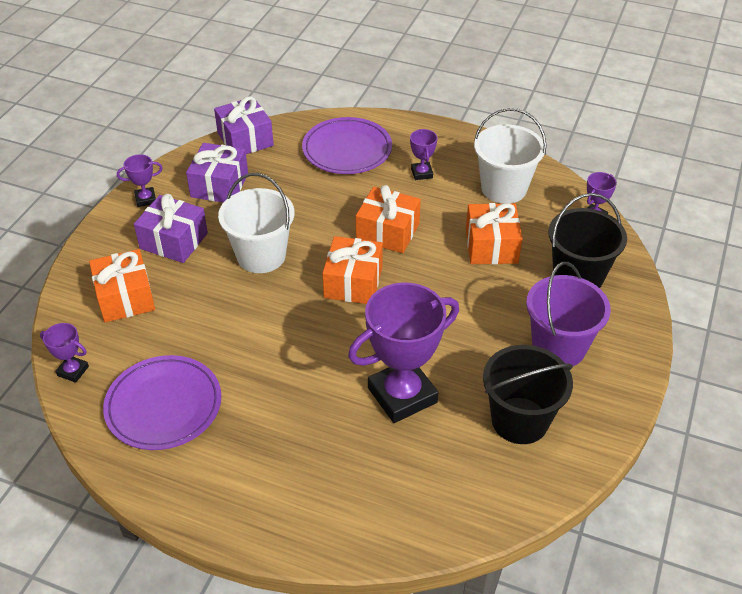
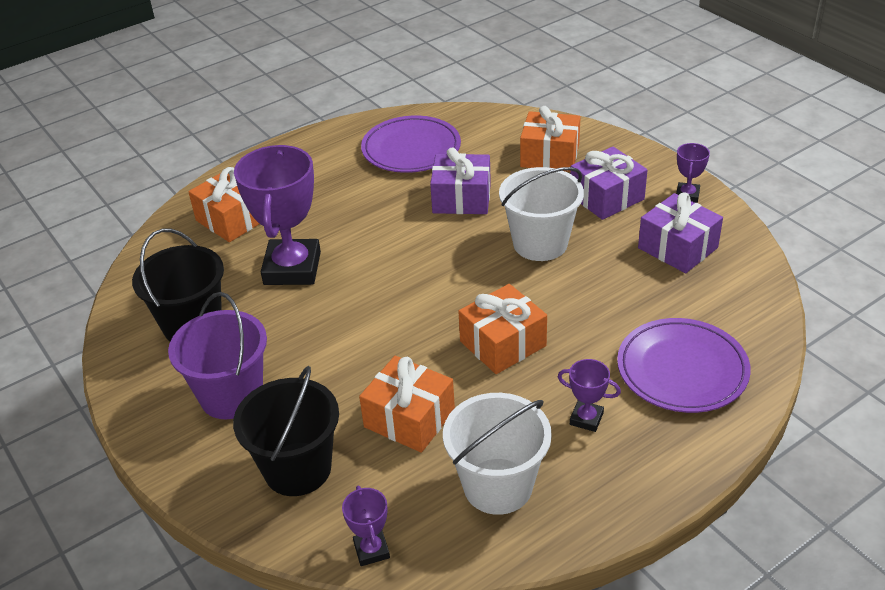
camera: 125 degrees right, 5 degrees down
purple trophy [40,323,89,383] -> none
purple gift [214,96,274,154] -> purple gift moved to [430,147,491,214]
orange gift [322,236,383,304] -> orange gift moved to [188,167,259,242]

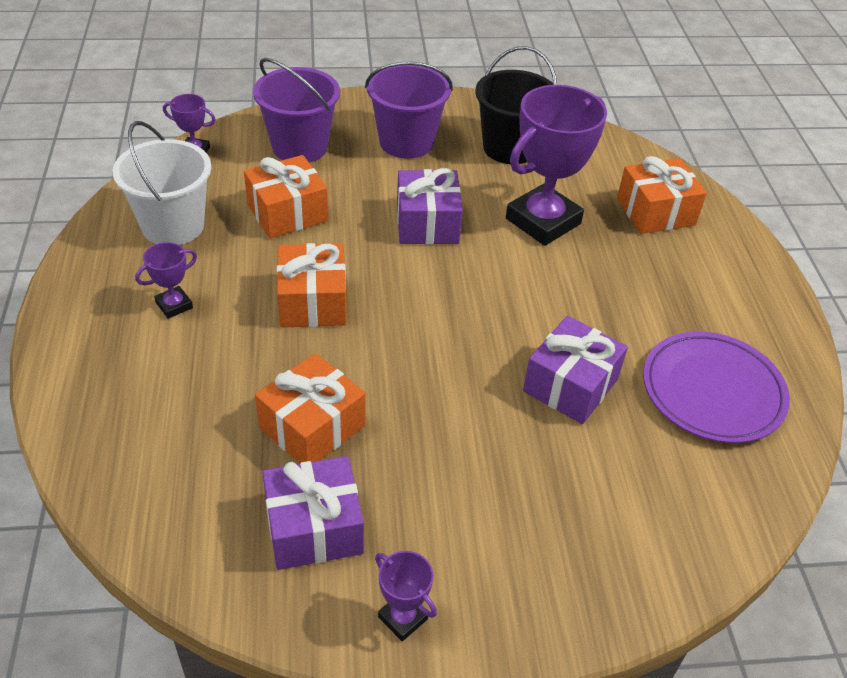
camera: 115 degrees right, 5 degrees up
black bucket [233,366,339,496] -> purple bucket [253,58,340,162]
purple trophy [234,145,321,285] -> purple trophy turned 75 degrees counterclockwise [506,85,607,246]
white bucket [499,167,584,261] -> none
orange gift [520,106,581,172] -> orange gift moved to [255,353,366,463]
purple gift [570,147,647,220] -> purple gift moved to [397,168,463,244]
purple plate [617,318,751,413] -> none

